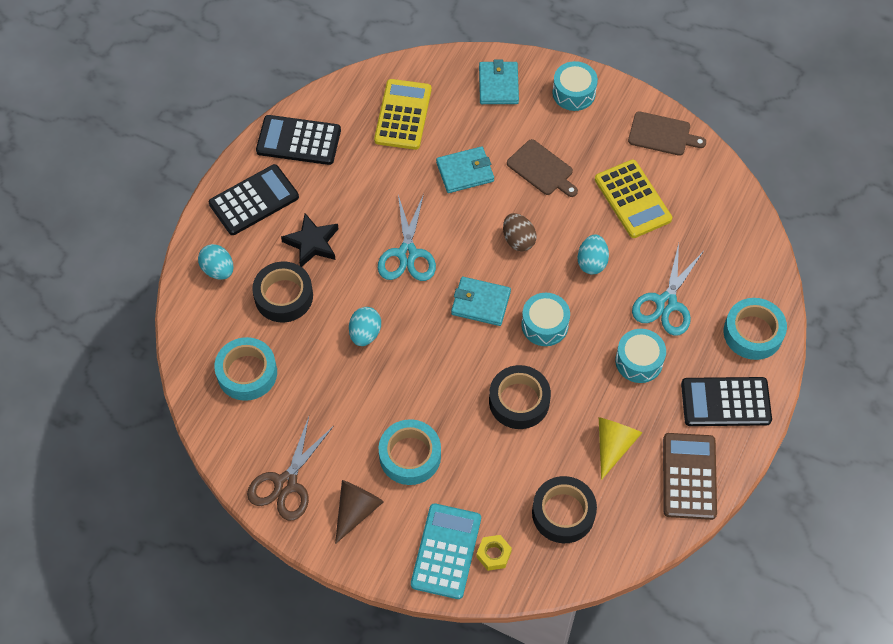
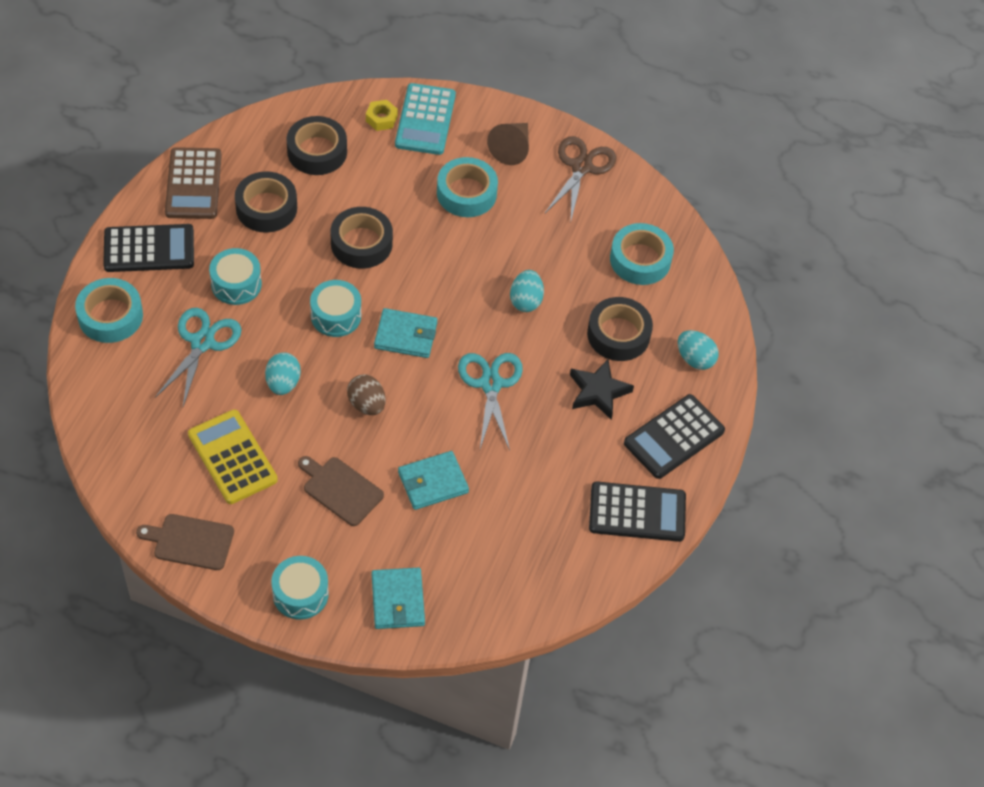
camera: 170 degrees right, 5 degrees down
yellow calculator [374,79,432,150] -> none
yellow cone [599,417,642,480] -> black tape [235,171,297,233]

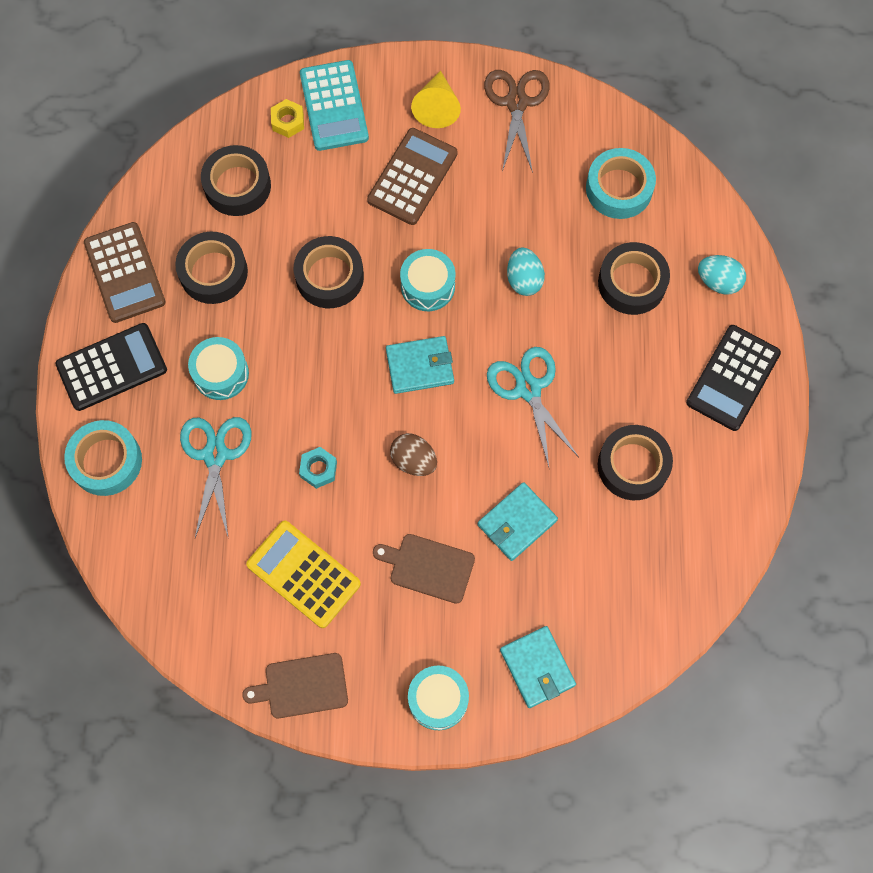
camera: 15 degrees left, 15 degrees up
turquoise egg [265,352,301,395] -> turquoise nut [299,447,337,489]
turquoise drum [310,280,361,337] -> turquoise drum moved to [400,249,456,311]
turquoise tape [437,157,498,217] -> brown calculator [367,128,457,225]
brown cone [487,123,529,165] -> yellow cone [411,71,461,128]
black star [570,359,634,420] -> none
black calculator [589,482,686,542] -> none
none -> black tape [598,425,673,500]

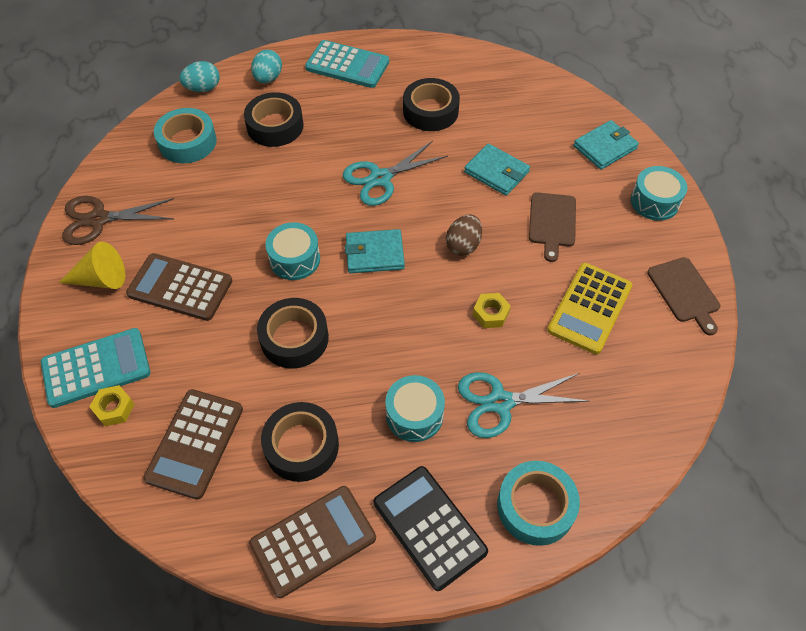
camera: 100 degrees left, 15 degrees down
black tape [201,145,271,216] -> brown calculator [143,389,243,500]
turquoise nut [299,447,337,489] -> yellow nut [473,293,511,328]
turquoise wallet [386,336,454,394] -> turquoise wallet turned 75 degrees counterclockwise [345,229,405,273]
turquoise egg [507,247,545,296] -> turquoise egg moved to [179,61,220,92]
black calculator [686,325,781,431] -> turquoise calculator [305,40,389,88]

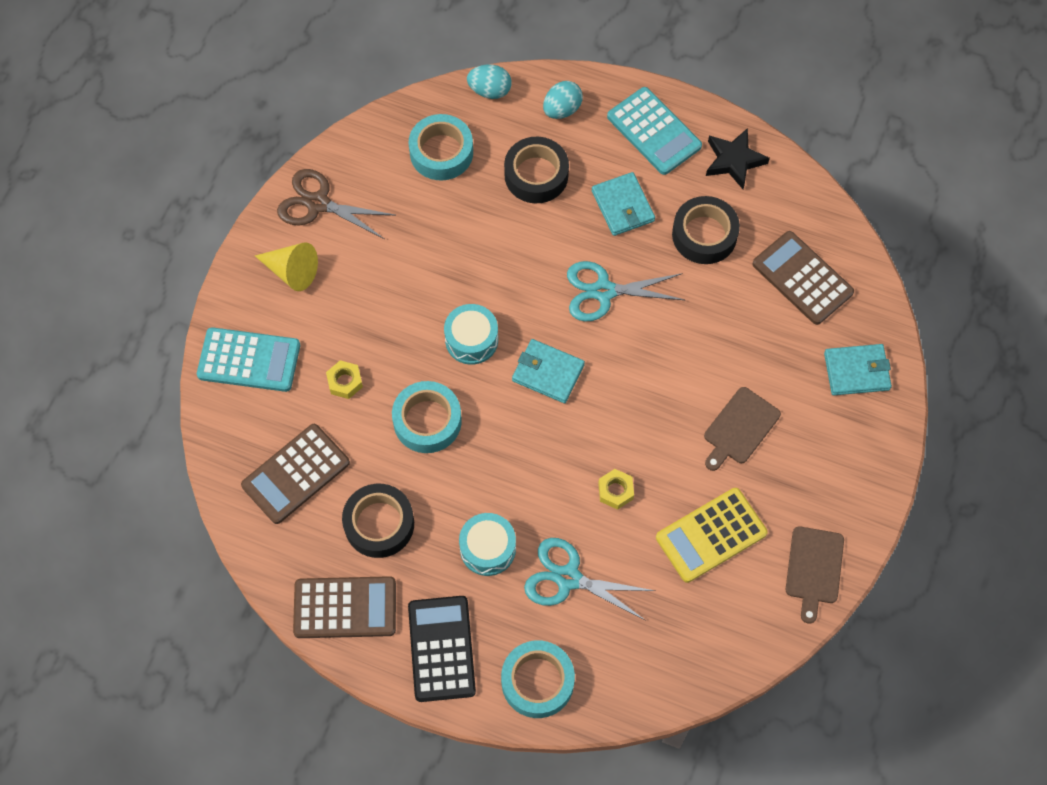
camera: 30 degrees right, 10 degrees up
yellow nut [89,385,135,426] -> yellow nut moved to [326,360,363,399]
brown calculator [126,253,232,321] -> brown calculator moved to [753,231,854,325]
black tape [257,298,329,368] -> turquoise tape [392,381,462,453]
brown egg [446,214,482,256] -> none
turquoise wallet [464,144,530,196] -> turquoise wallet moved to [592,172,655,236]
turquoise drum [631,166,687,221] -> none
none -> black star [706,128,770,189]

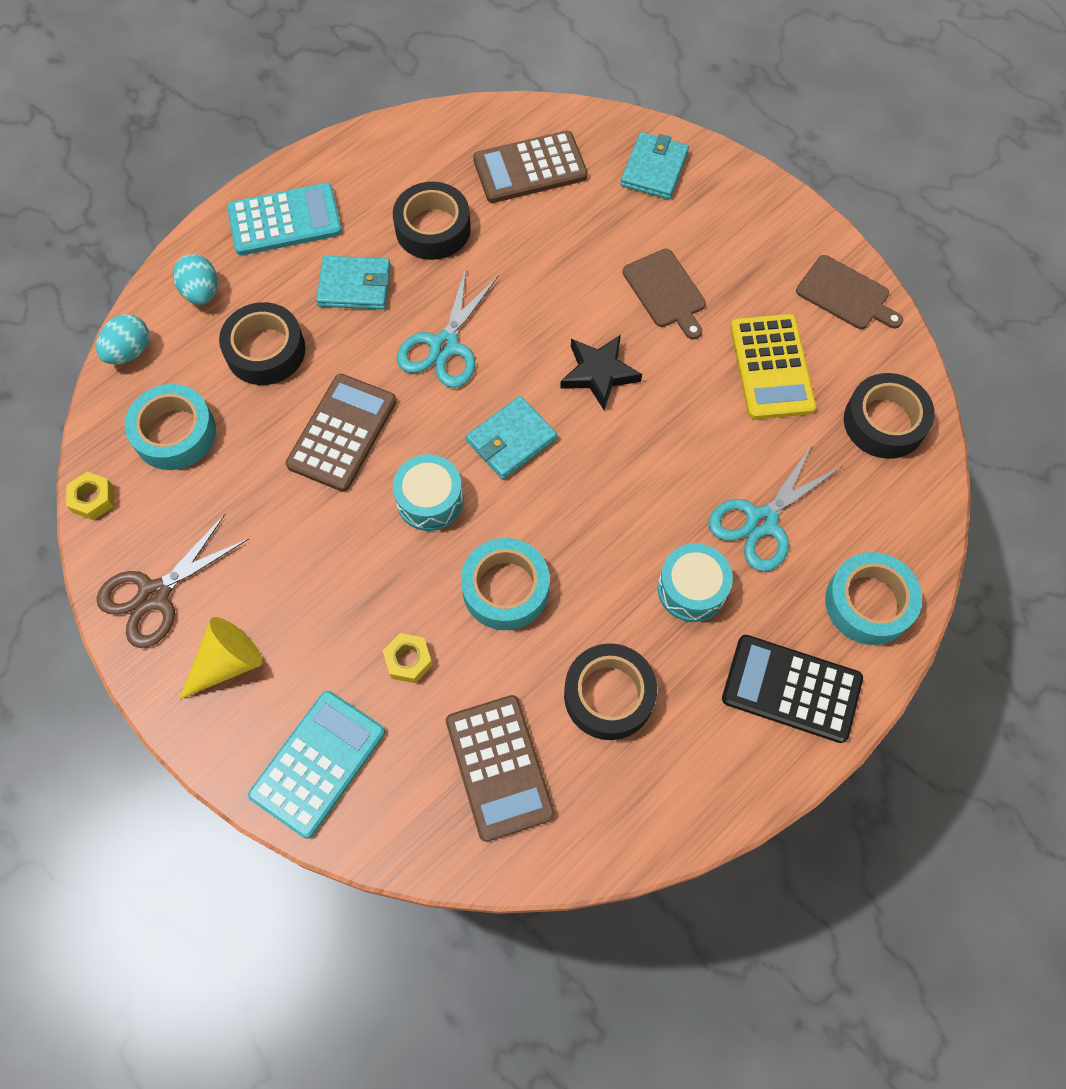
camera: 65 degrees left, 0 degrees up
brown calculator [293,576,396,638] -> brown calculator moved to [286,374,397,492]
yellow nut [598,469,634,510] -> yellow nut moved to [66,472,114,520]
black star [706,128,770,189] -> black star moved to [560,335,642,410]
none -> black tape [844,373,935,459]

